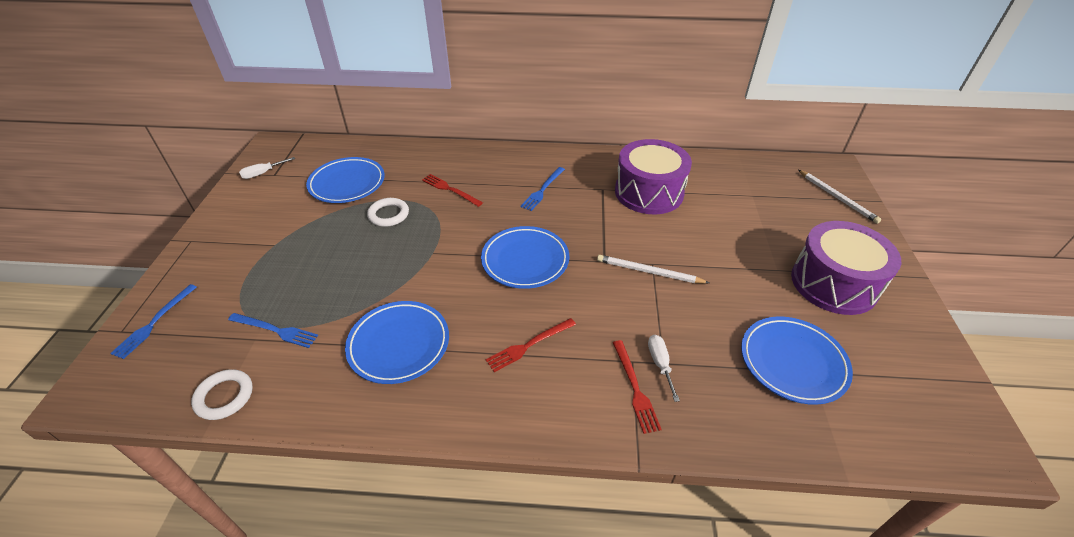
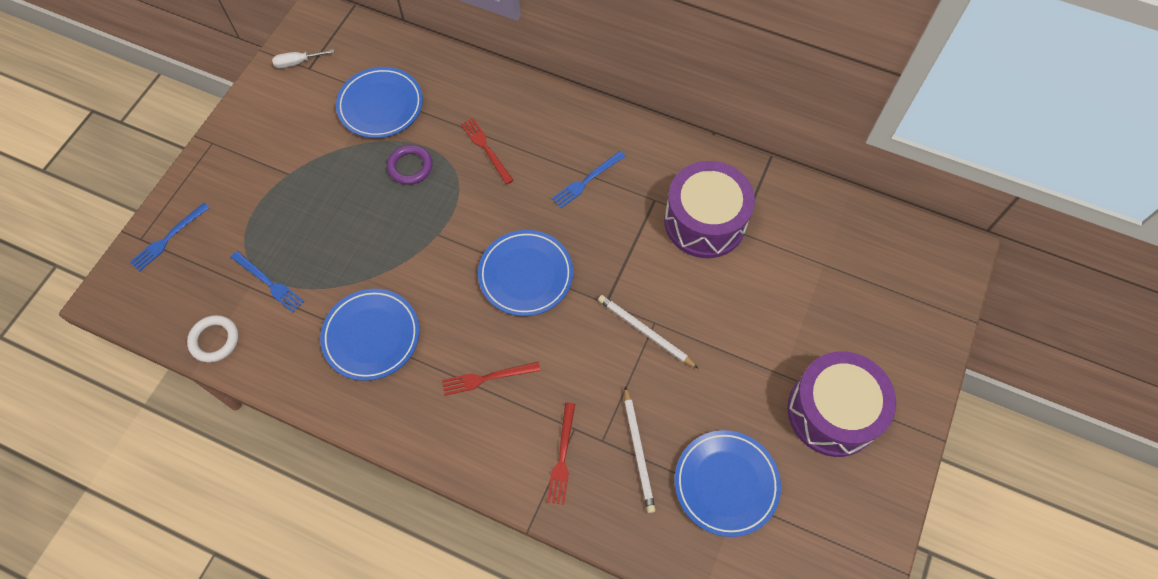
camera: 20 degrees right, 20 degrees up
white ring [367,198,409,227] -> purple ring [387,145,432,185]
white screwdriver [648,335,680,402] -> none
white pencil [798,170,881,224] -> white pencil moved to [624,386,656,513]

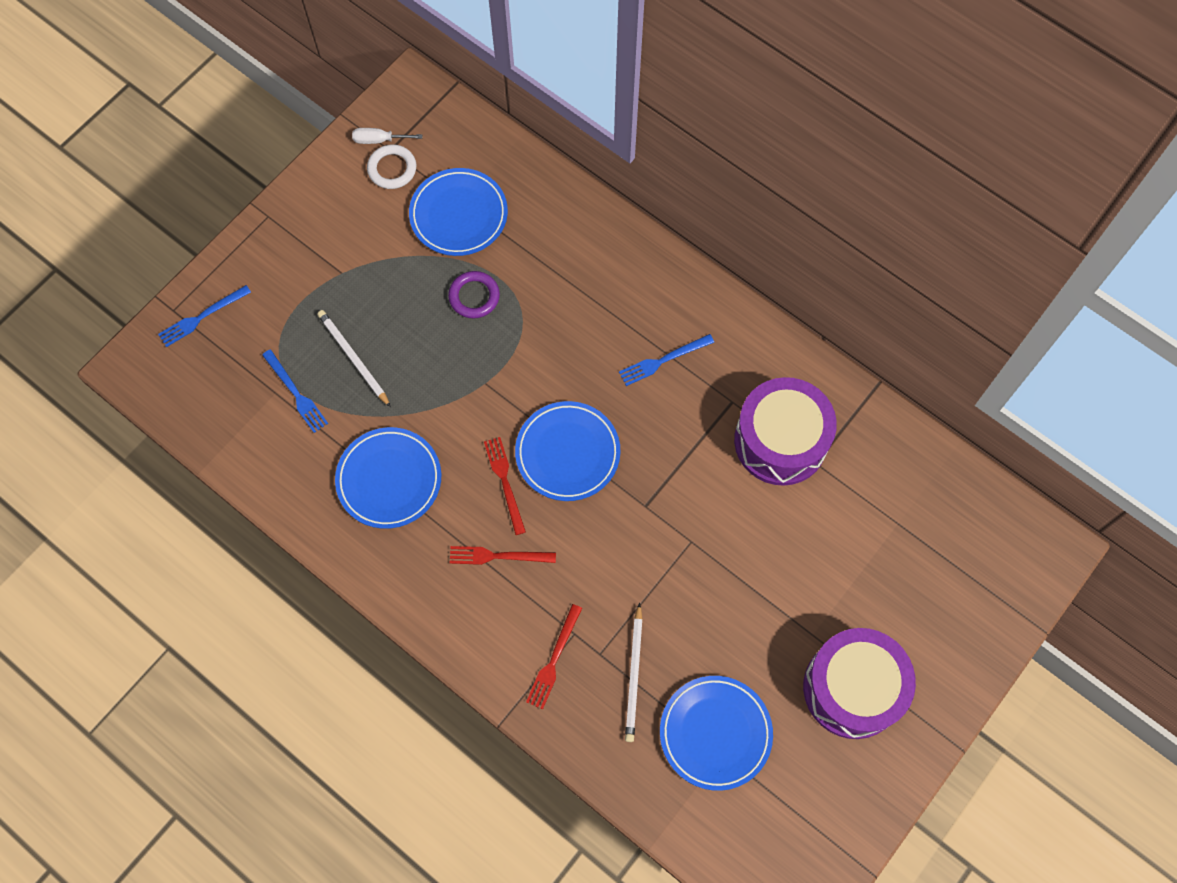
camera: 15 degrees right, 5 degrees up
white ring [187,315,238,363] -> white ring moved to [367,144,416,189]
red fork [461,118,514,185] -> red fork moved to [484,437,526,535]
white pencil [598,295,699,369] -> white pencil moved to [317,310,391,407]

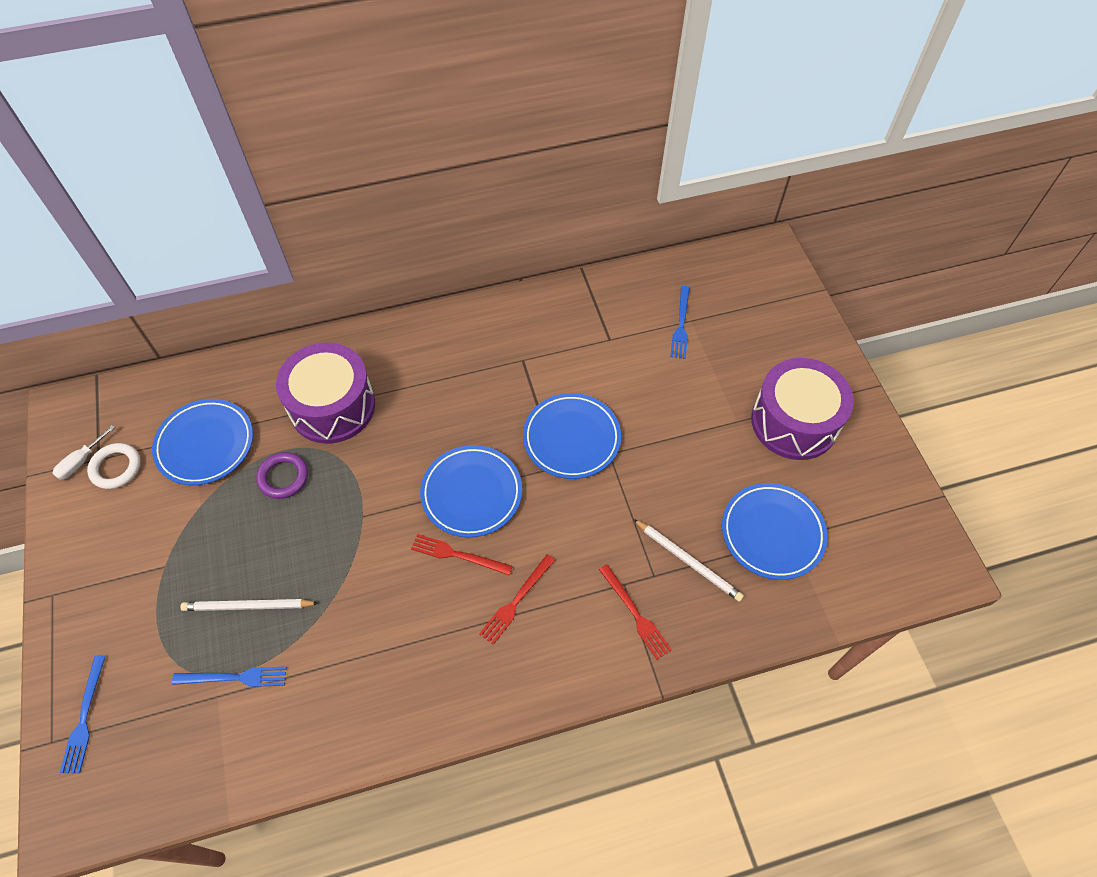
camera: 55 degrees left, 10 degrees down
blue plate [335,427,441,529] -> blue plate moved to [523,393,621,479]
blue fork [619,334,714,386] -> blue fork moved to [670,286,690,359]
purple drum [734,377,837,486] -> purple drum moved to [276,342,375,444]

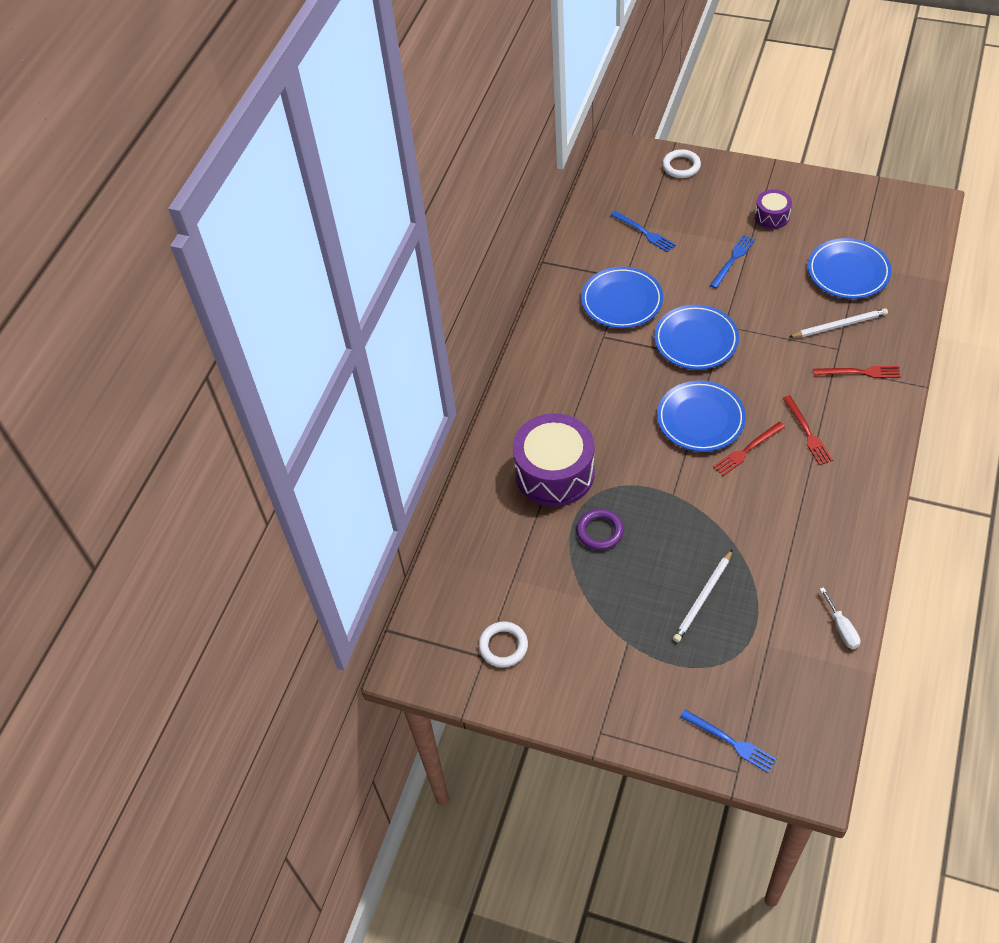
camera: 50 degrees left, 5 degrees down
white screwdriver [52,425,115,480] -> white screwdriver moved to [820,587,860,649]
blue plate [152,399,253,485] -> blue plate moved to [581,267,663,328]
blue fork [172,667,287,687] -> blue fork moved to [710,235,755,288]
purple drum [751,358,854,460] -> purple drum [755,189,792,229], size x0.49
none -> white ring [662,149,701,178]

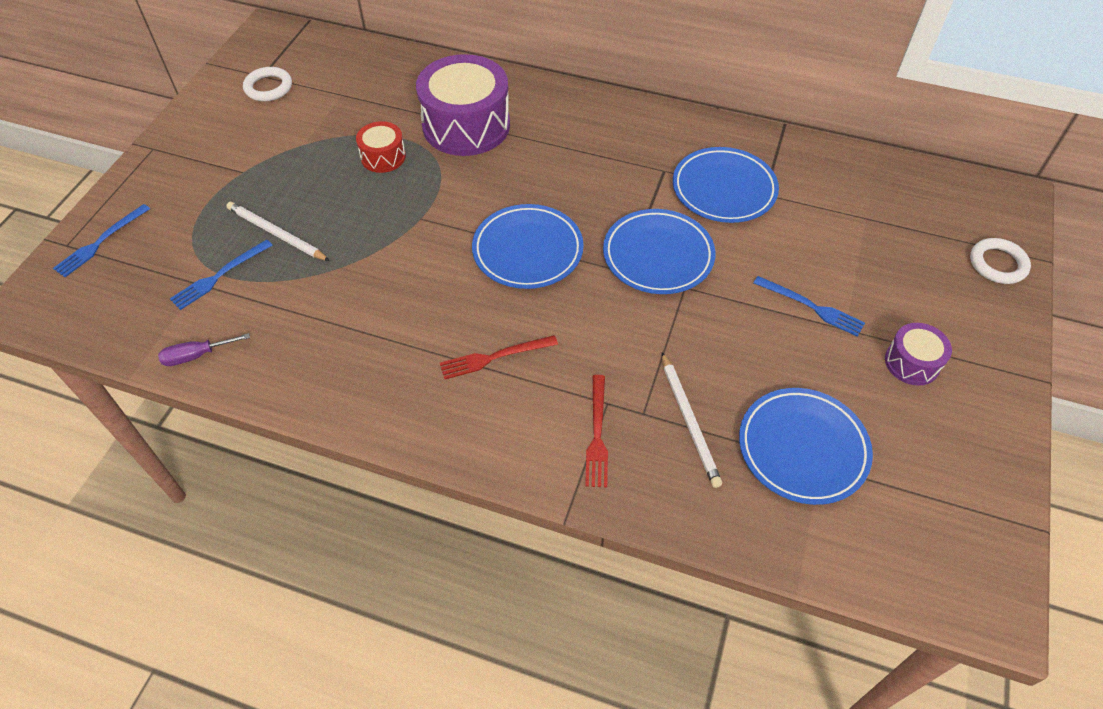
camera: 85 degrees right, 0 degrees up
purple ring [576,509,624,550] -> red drum [356,121,406,173]
blue fork [610,211,676,253] -> blue fork moved to [170,239,273,310]
red fork [713,422,785,476] -> none
white screwdriver [820,587,860,649] -> purple screwdriver [158,333,250,366]

